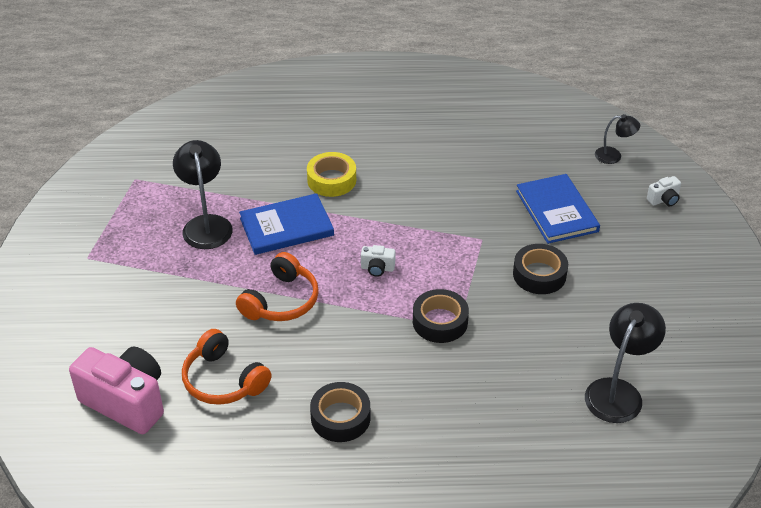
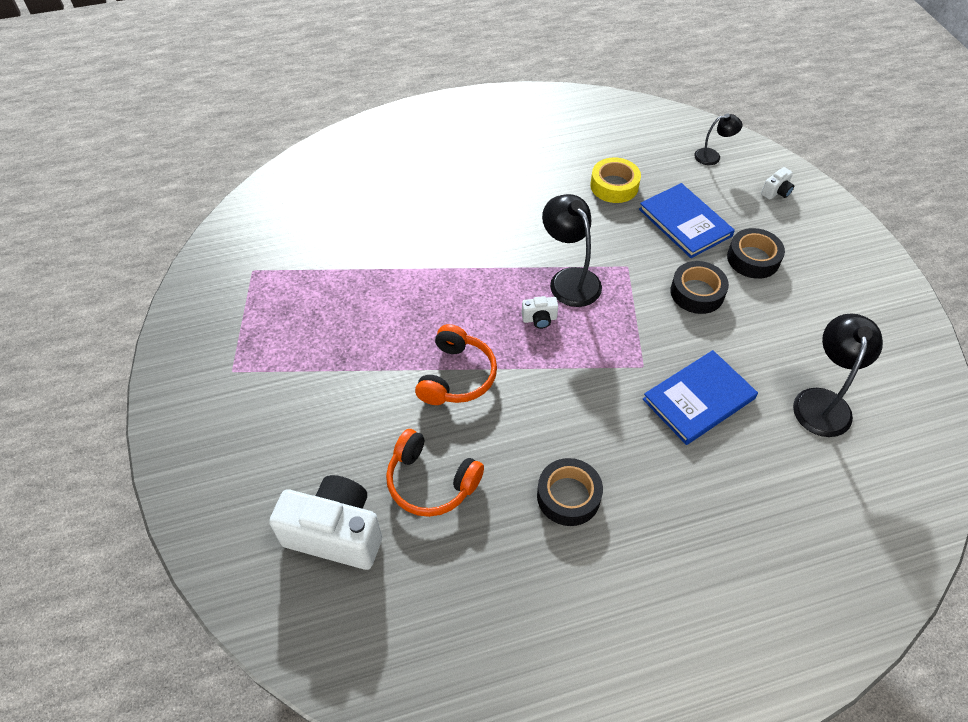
camera: 15 degrees left, 10 degrees up
pink camera [69,347,164,434] -> white camera [269,475,382,570]
black lamp [173,140,233,249] -> black lamp moved to [542,194,602,307]
blue book [239,193,334,255] -> blue book moved to [643,350,758,445]
yellow tape [307,152,356,197] -> yellow tape moved to [590,157,641,203]
black tape [413,289,469,343] -> black tape moved to [727,228,785,279]

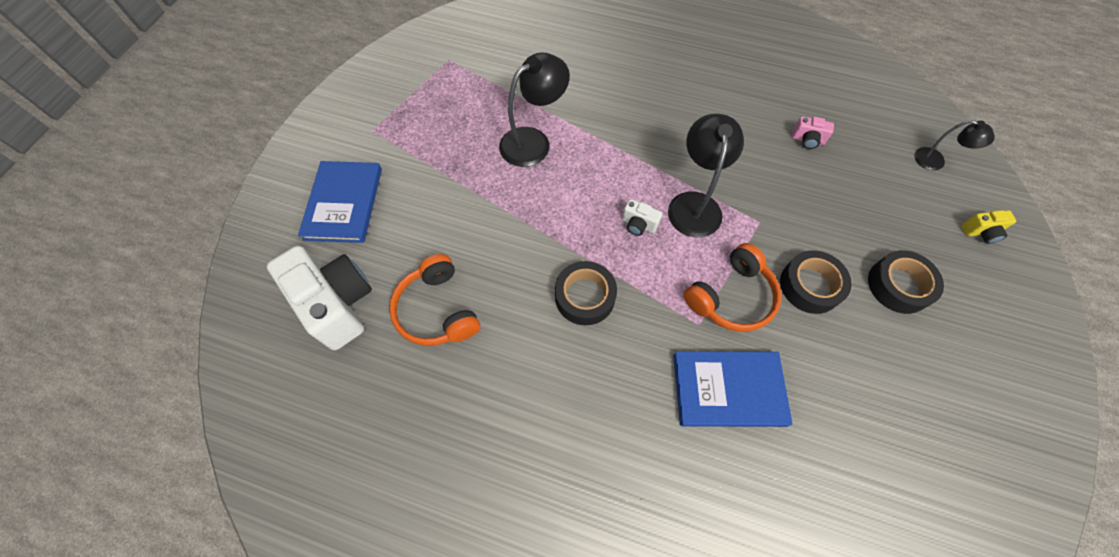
camera: 35 degrees right, 10 degrees up
orange headphones [415,324,497,405] -> orange headphones moved to [684,243,781,332]
black tape [537,458,603,526] -> black tape moved to [555,261,617,325]
yellow tape [590,157,641,203] -> pink camera [792,116,834,149]
blue book [639,183,735,258] -> blue book moved to [298,161,382,243]
white camera [761,167,794,200] -> yellow camera [961,210,1016,244]
black lamp [793,313,883,437] -> black lamp moved to [499,52,570,167]

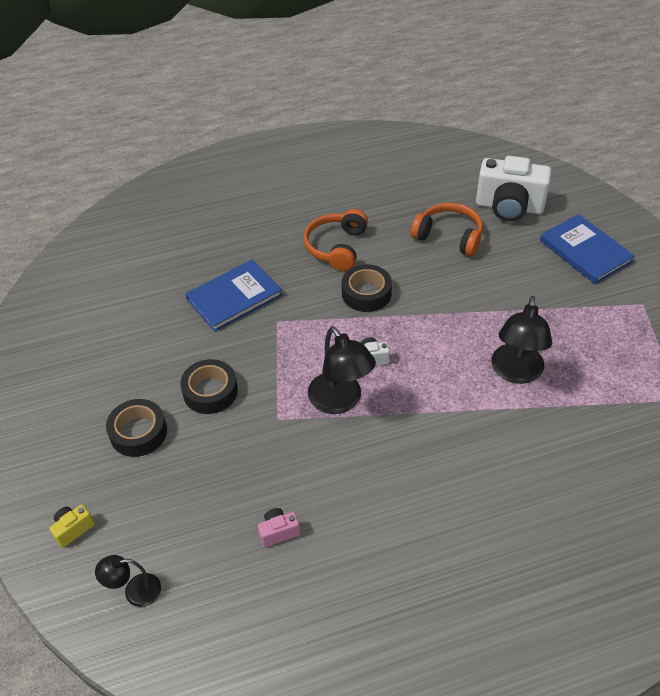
camera: 145 degrees right, 15 degrees down
orange headphones [684,243,781,332] -> orange headphones moved to [303,209,368,271]

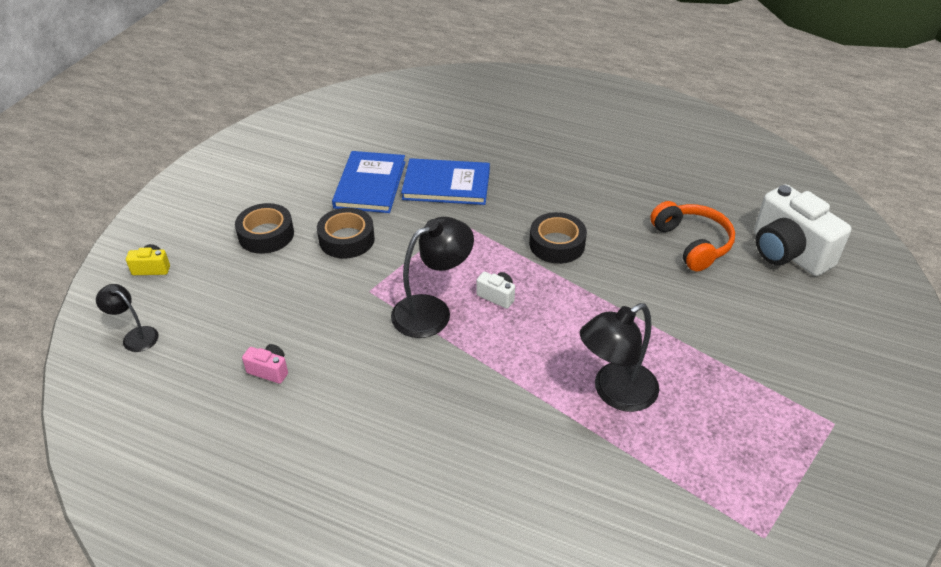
camera: 40 degrees right, 5 degrees down
orange headphones [303,209,368,271] -> none
black lamp [308,326,376,414] -> black lamp turned 135 degrees counterclockwise [391,217,474,338]
blue book [540,214,635,284] -> blue book moved to [332,151,406,213]

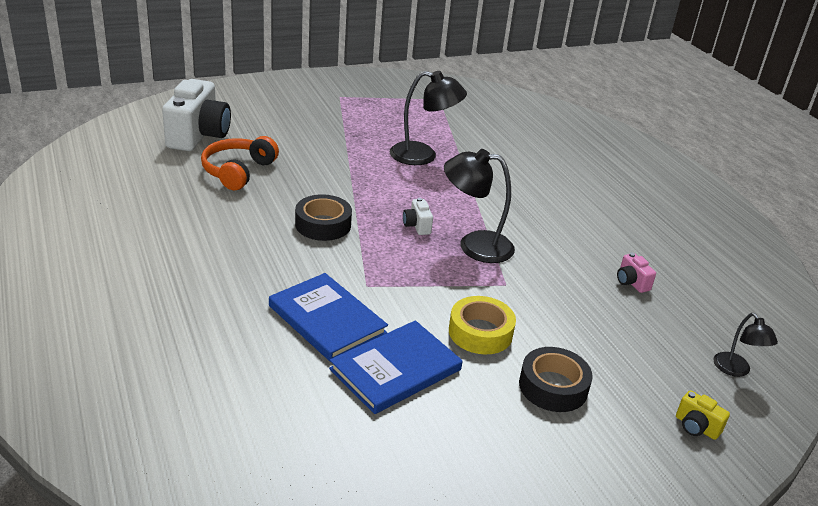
camera: 140 degrees left, 10 degrees down
black tape [317,208,375,259] -> yellow tape [449,296,516,354]

